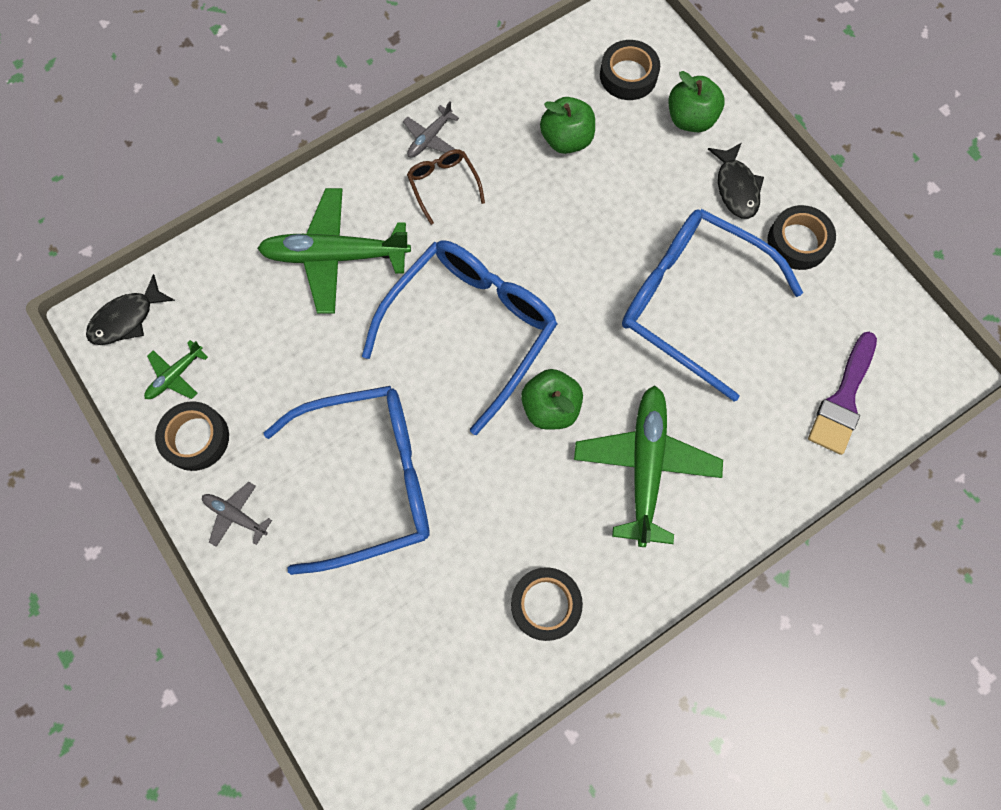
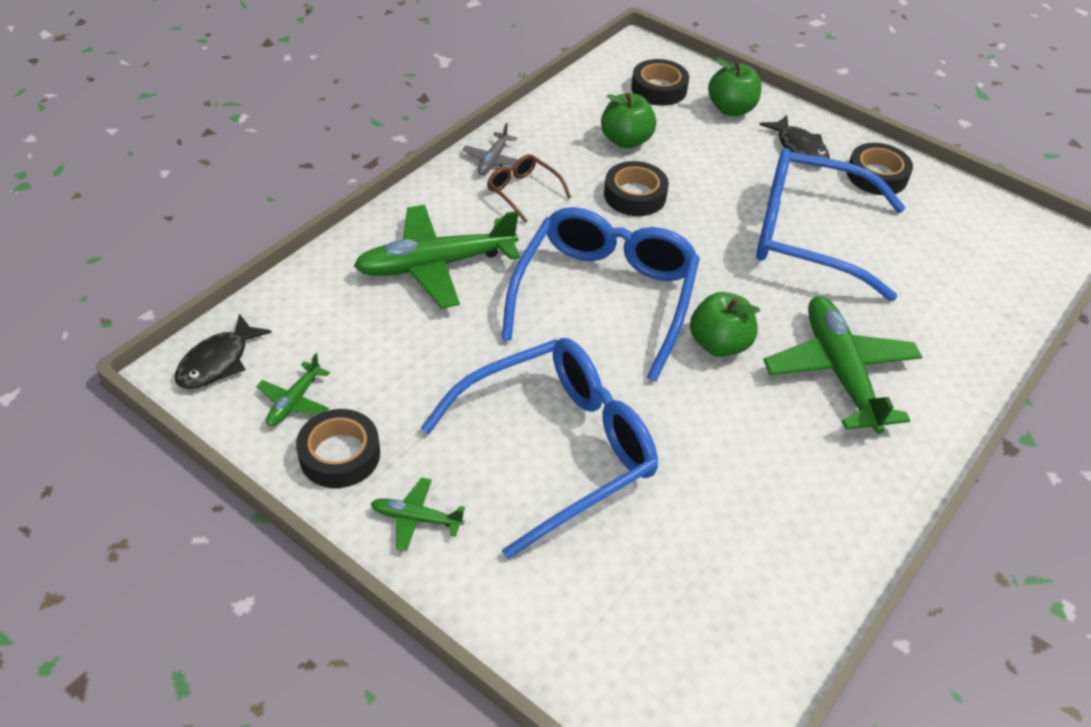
camera: 20 degrees left, 25 degrees down
grey plane [202,482,272,547] -> green plane [371,478,465,551]
black tape [511,567,583,641] -> black tape moved to [604,161,669,216]
purple brush [808,332,877,455] -> none

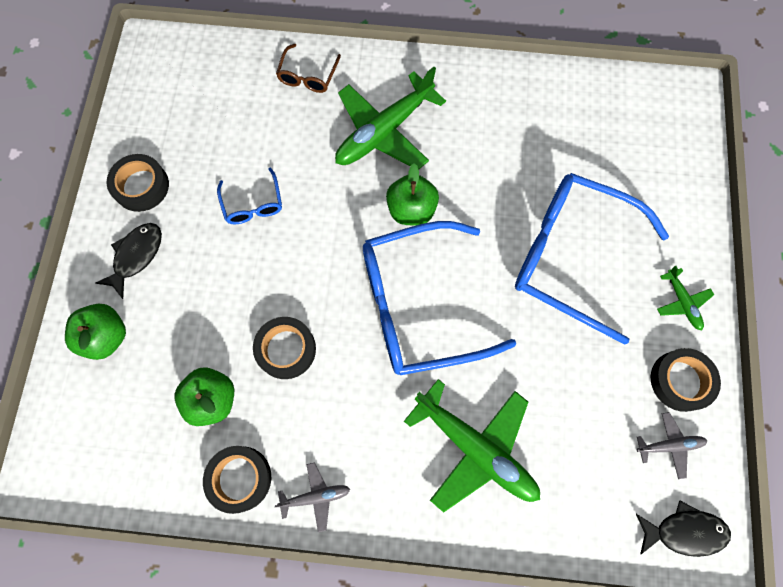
camera: 120 degrees left, 25 degrees up
green plane [256,354,330,427] -> grey plane [636,412,707,479]
brown glasses [487,154,571,223] -> brown glasses moved to [276,43,341,93]
black tape [631,59,689,106] -> black tape moved to [203,446,271,514]
blue glasses [756,148,905,301] -> blue glasses [217,168,282,224], size x0.44

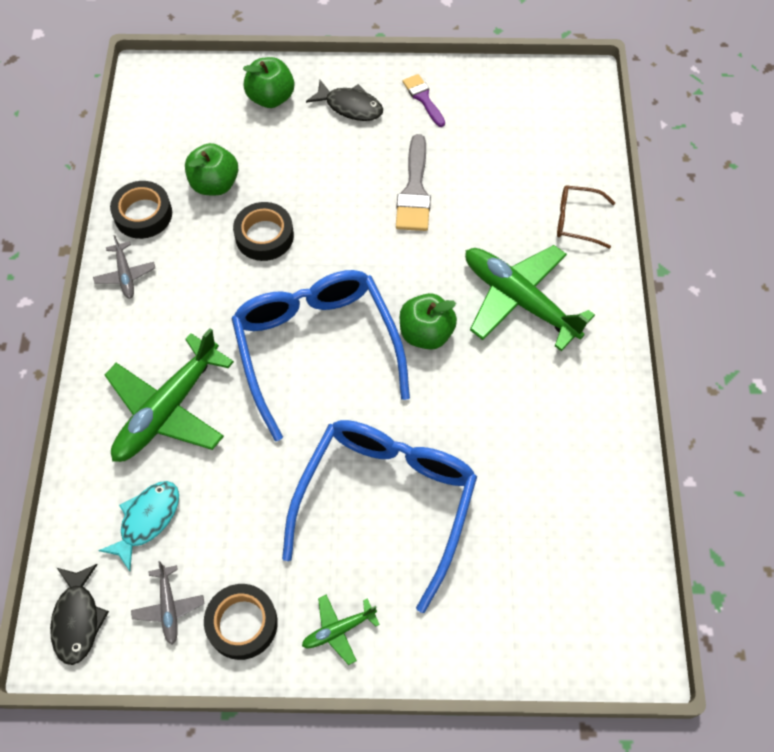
camera: 85 degrees right, 10 degrees down
black tape [107,154,169,212] -> purple brush [403,74,445,127]
blue glasses [217,168,282,224] -> grey brush [396,134,431,231]
none -> turquoise fish [98,481,179,571]

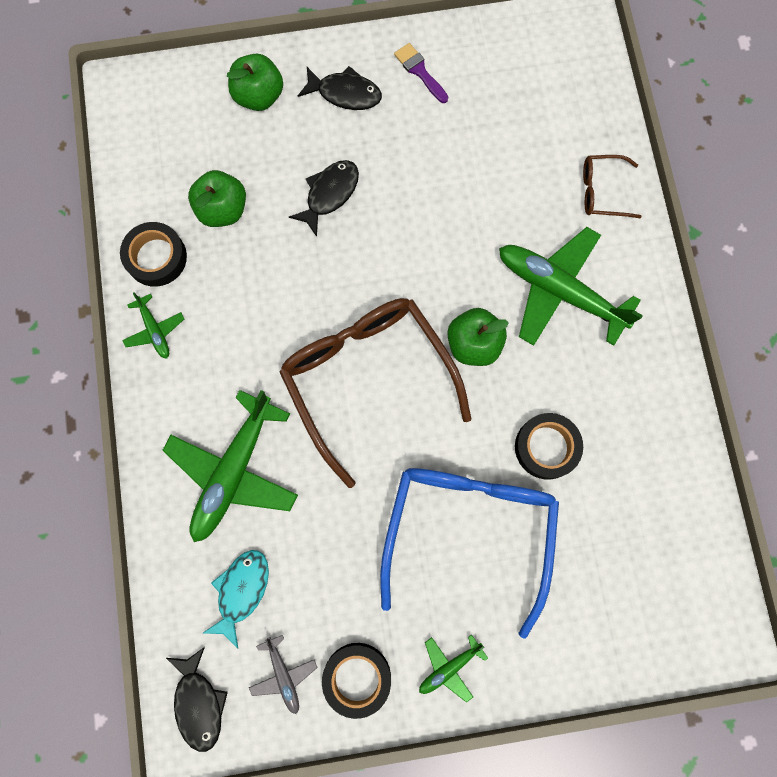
camera: 10 degrees left, 15 degrees up
grey plane [93,235,155,299] -> green plane [122,293,184,359]
blue glasses [231,270,410,441] -> brown glasses [279,298,472,488]
black tape [233,202,294,261] -> black tape moved to [515,413,583,480]
grey brush [396,134,431,231] -> none
none -> black fish [289,160,359,237]

